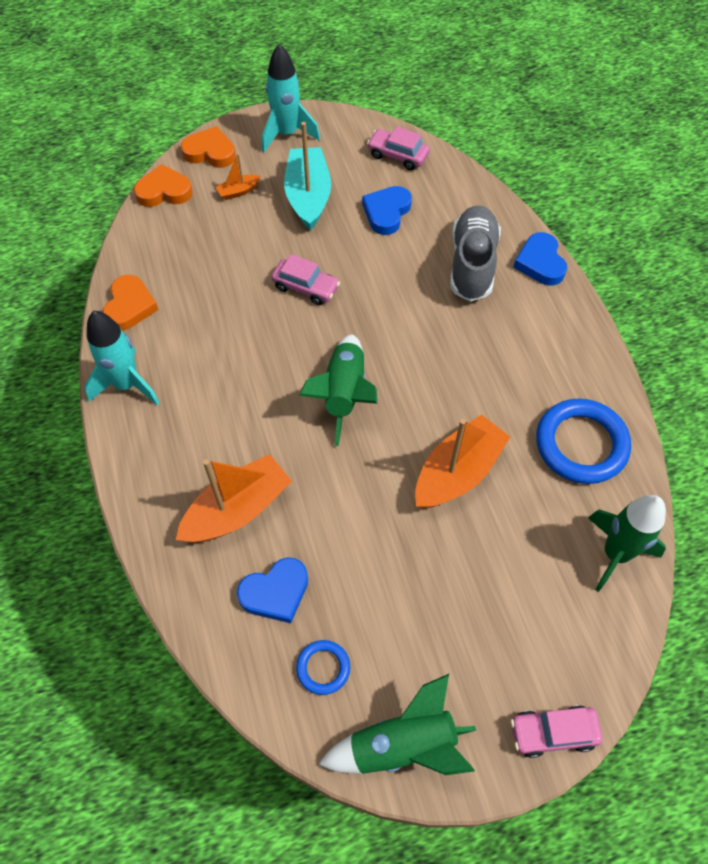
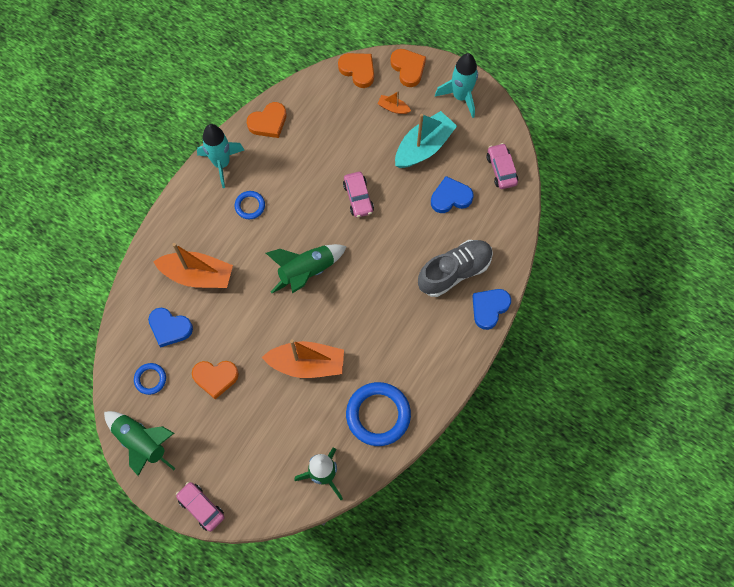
camera: 50 degrees right, 10 degrees up
none -> orange heart [192,361,239,399]
none -> blue ring [235,191,265,219]

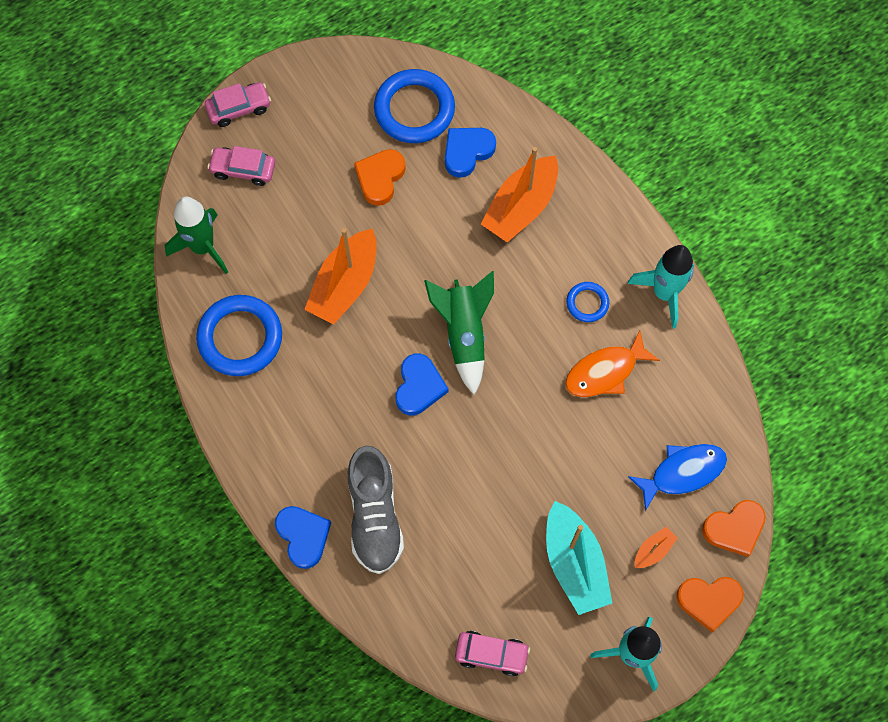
camera: 115 degrees right, 0 degrees up
green rocket [104,411,176,476] -> none
blue ring [134,363,166,395] -> blue ring [374,69,455,143], size x1.98
orange heart [247,102,287,138] -> none
pink car [343,172,374,218] -> pink car moved to [207,146,275,186]
blue heart [431,176,474,213] -> blue heart moved to [395,354,448,416]
none -> orange fish [565,330,660,397]
none -> blue fish [628,444,727,511]

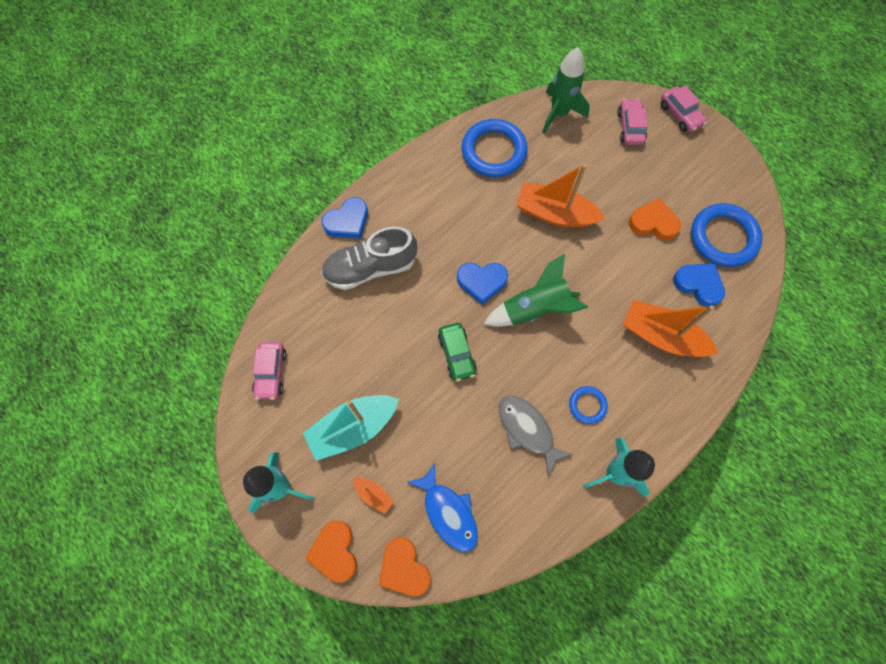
camera: 80 degrees right, 0 degrees up
orange fish [565,330,660,397] -> grey fish [499,395,573,476]
none -> green car [438,323,477,381]

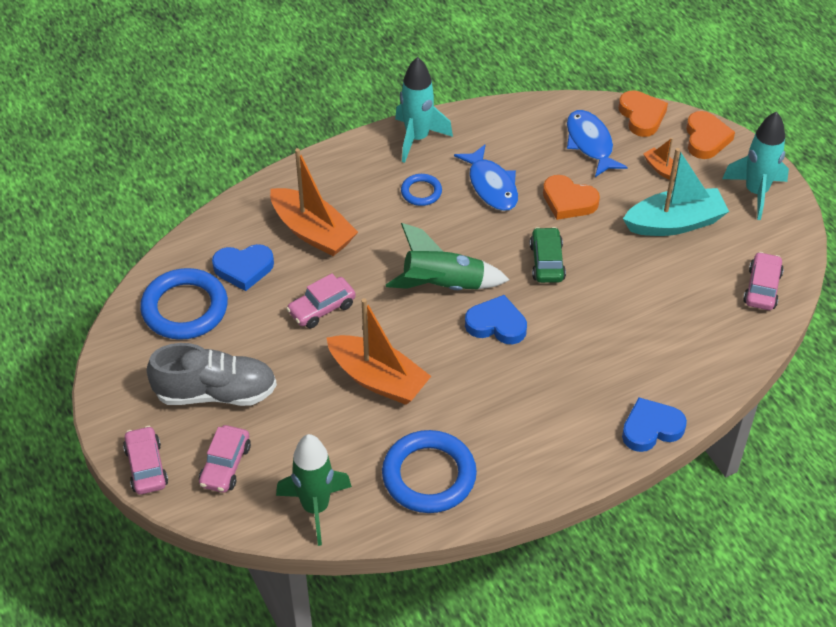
camera: 165 degrees left, 20 degrees down
grey shoe [321,227,417,290] -> grey shoe moved to [147,343,277,406]
grey fish [499,395,573,476] -> blue fish [454,144,518,211]
orange heart [629,198,681,240] -> orange heart moved to [543,175,600,220]
blue heart [673,263,725,307] -> blue heart turned 60 degrees counterclockwise [212,244,274,291]
none -> pink car [286,273,356,329]

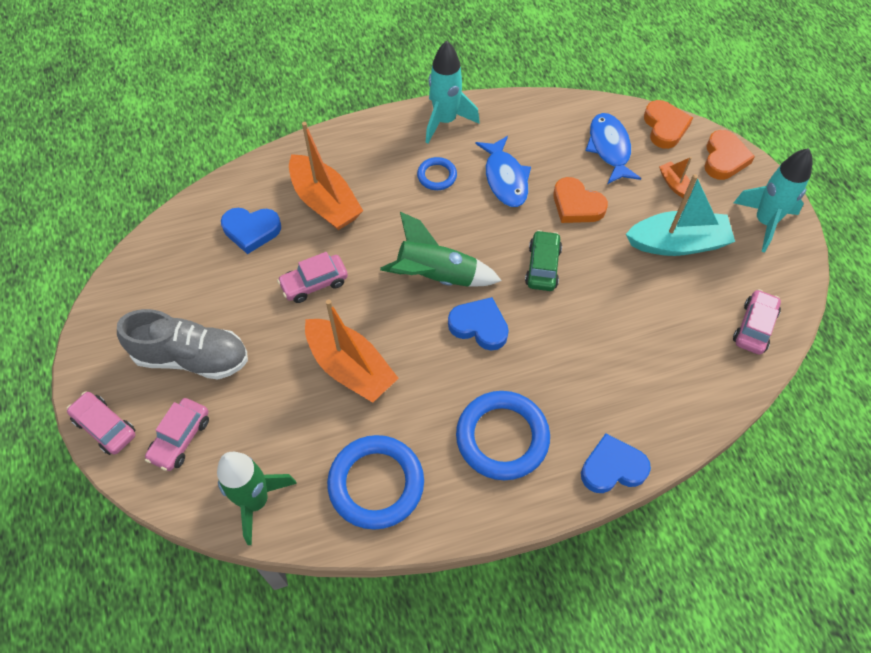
camera: 10 degrees right, 10 degrees up
pink car [123,426,168,494] -> pink car turned 45 degrees counterclockwise [67,392,135,455]
blue ring [140,268,228,340] -> blue ring moved to [456,391,550,480]

